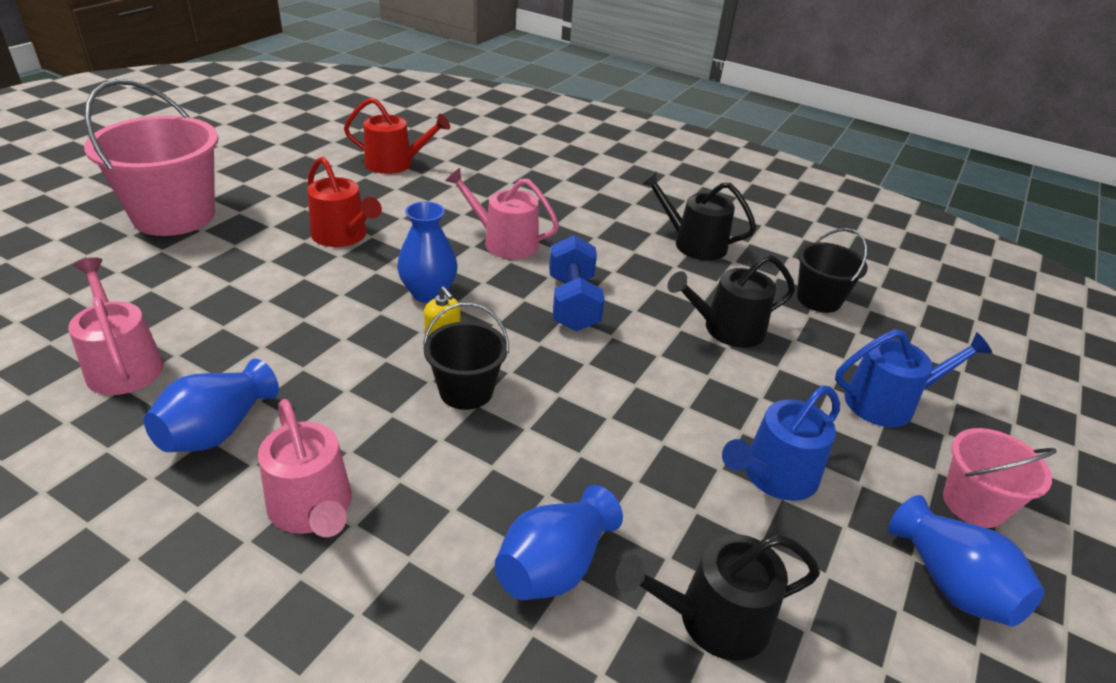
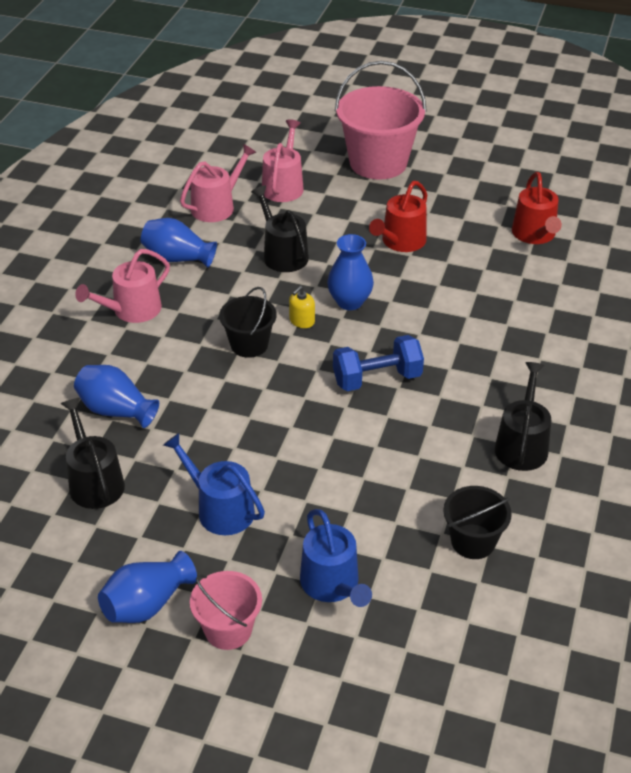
camera: 80 degrees right, 5 degrees up
pink watering can [445,168,559,259] -> pink watering can moved to [262,120,304,202]
black watering can [667,254,795,348] -> black watering can moved to [251,185,309,272]

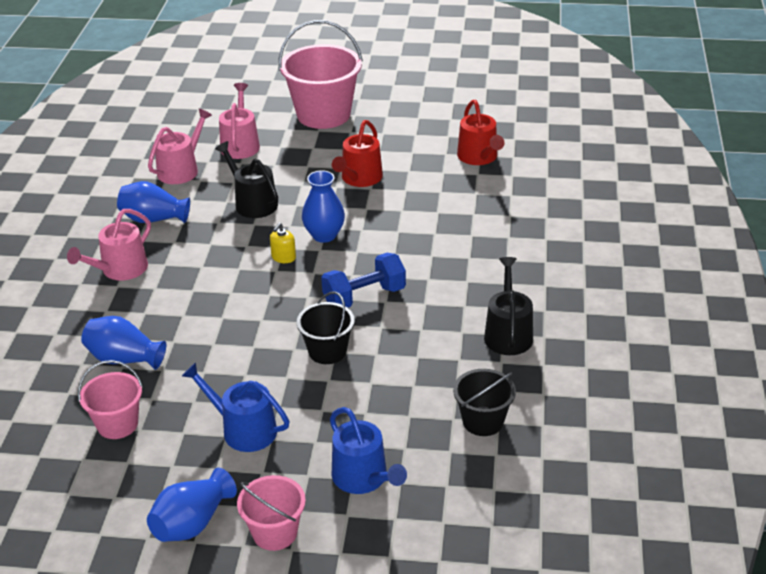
camera: 10 degrees left, 5 degrees down
black watering can [61,398,125,509] -> pink bucket [78,360,143,439]
black bucket [219,287,277,358] -> black bucket moved to [297,291,355,364]

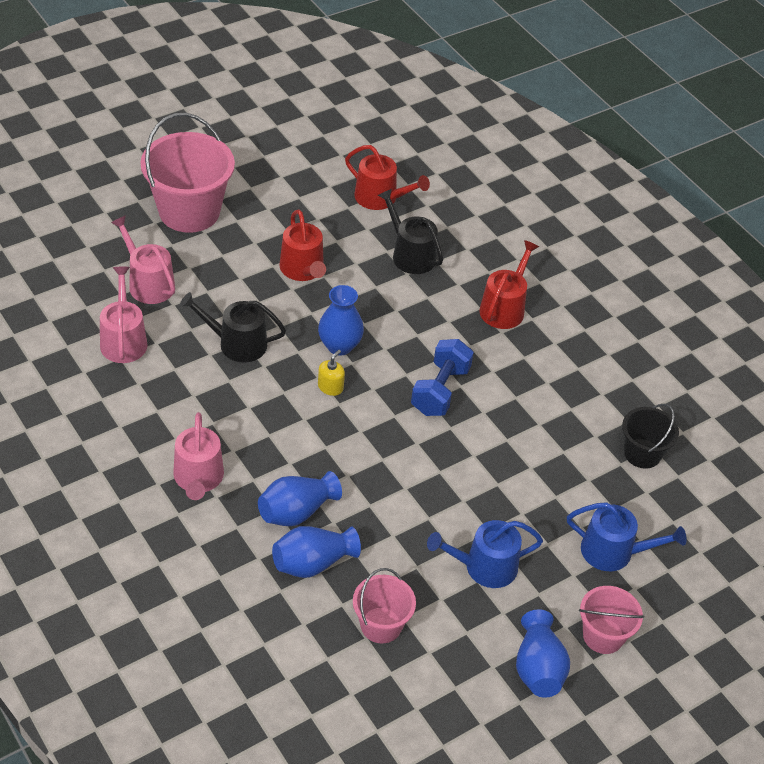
camera: 45 degrees left, 10 degrees up
blue vase [117,181,190,223] -> blue vase moved to [258,471,342,526]
yellow soap dispenser [270,223,296,263] -> yellow soap dispenser turned 135 degrees counterclockwise [318,350,345,396]
black bucket [297,291,355,364] -> none
black watering can [484,257,533,355] -> black watering can moved to [378,189,443,274]
none -> red watering can [479,240,539,329]

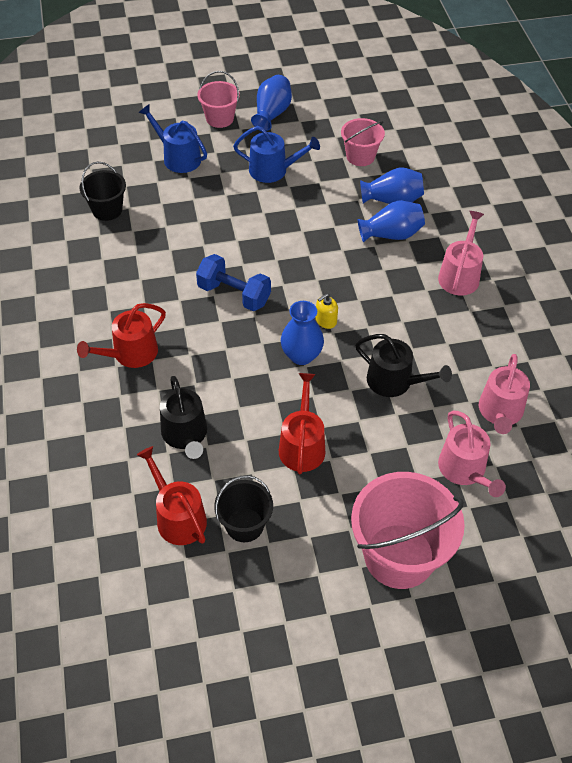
camera: 155 degrees left, 5 degrees up
blue dumbbell [411,339,474,416] -> blue dumbbell turned 75 degrees clockwise [196,254,271,311]
none -> black bucket [214,475,273,542]

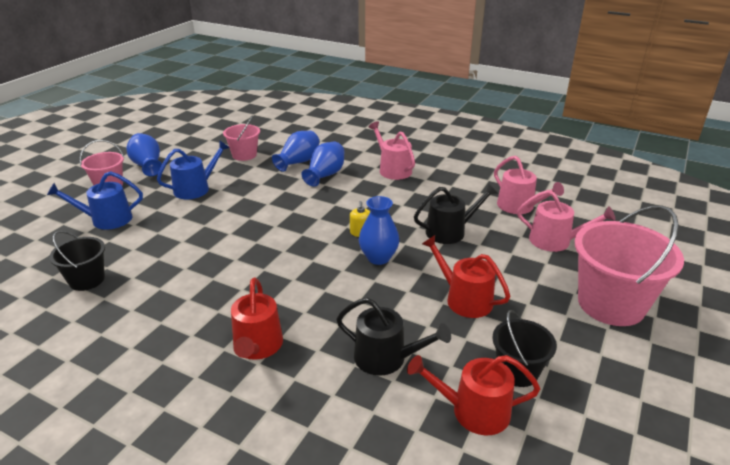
camera: 50 degrees left, 20 degrees down
blue dumbbell [196,254,271,311] -> none

